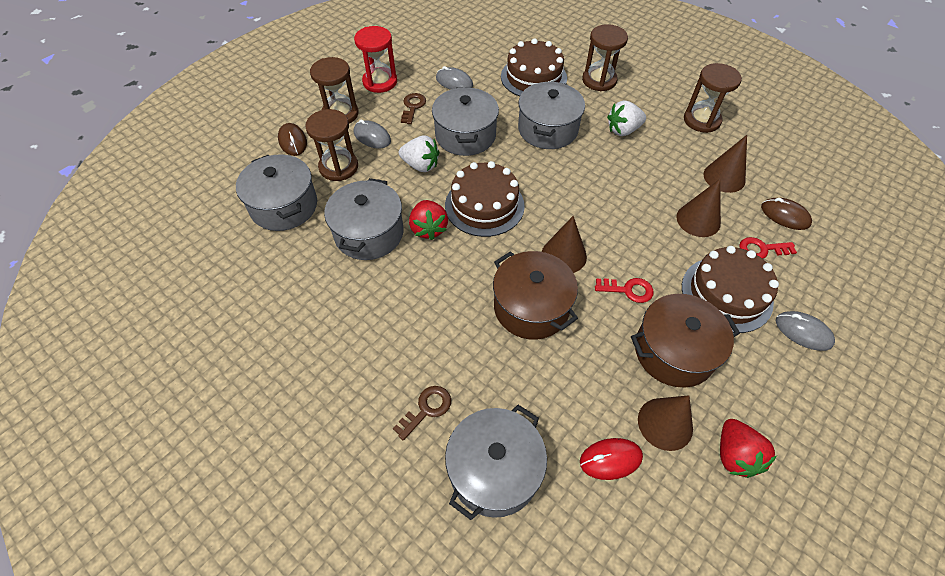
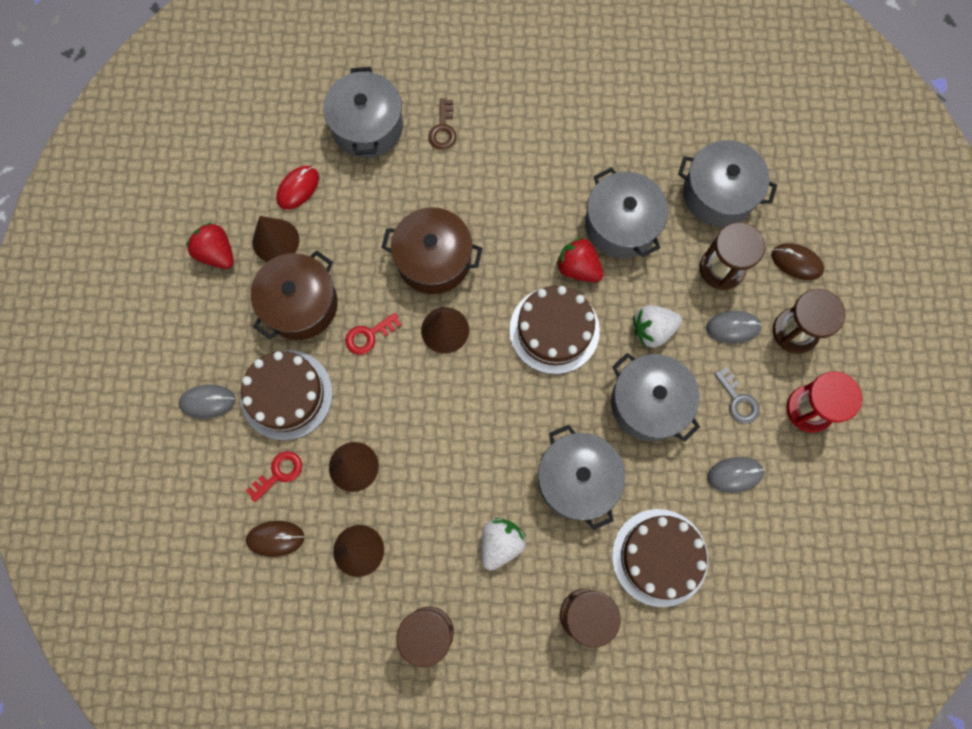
camera: 140 degrees right, 20 degrees up
brown key [401,93,426,124] -> grey key [715,368,760,424]

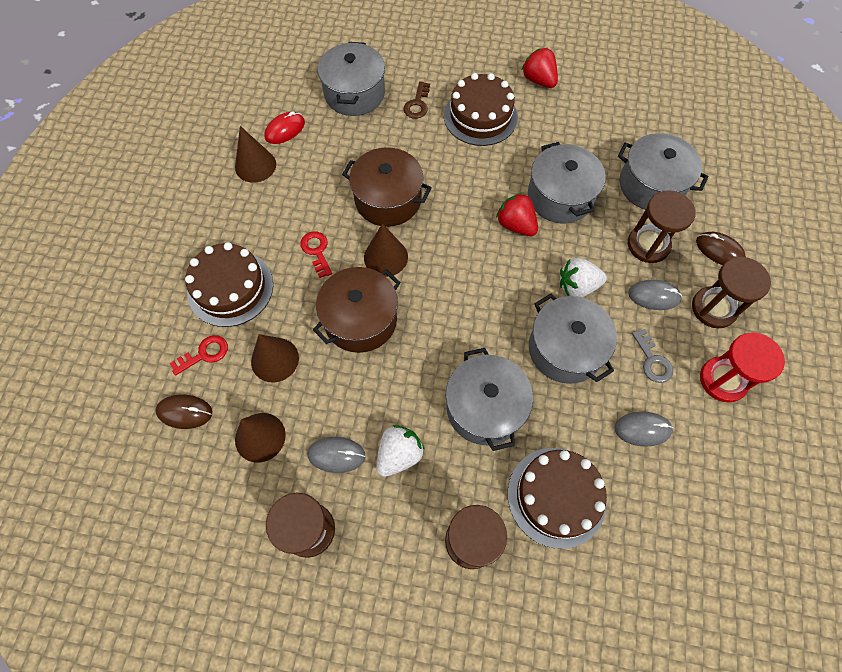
camera: 10 degrees right, 10 degrees down
grey mouse [178,385,236,419] -> grey mouse moved to [307,437,366,473]
red strawberry [186,222,234,269] -> red strawberry moved to [522,48,558,88]
brown pot [251,250,338,340] -> brown pot moved to [313,267,401,353]
red key [345,313,402,355] -> red key turned 90 degrees clockwise [300,231,332,278]
brown cake [510,286,600,374] -> brown cake moved to [444,73,518,146]

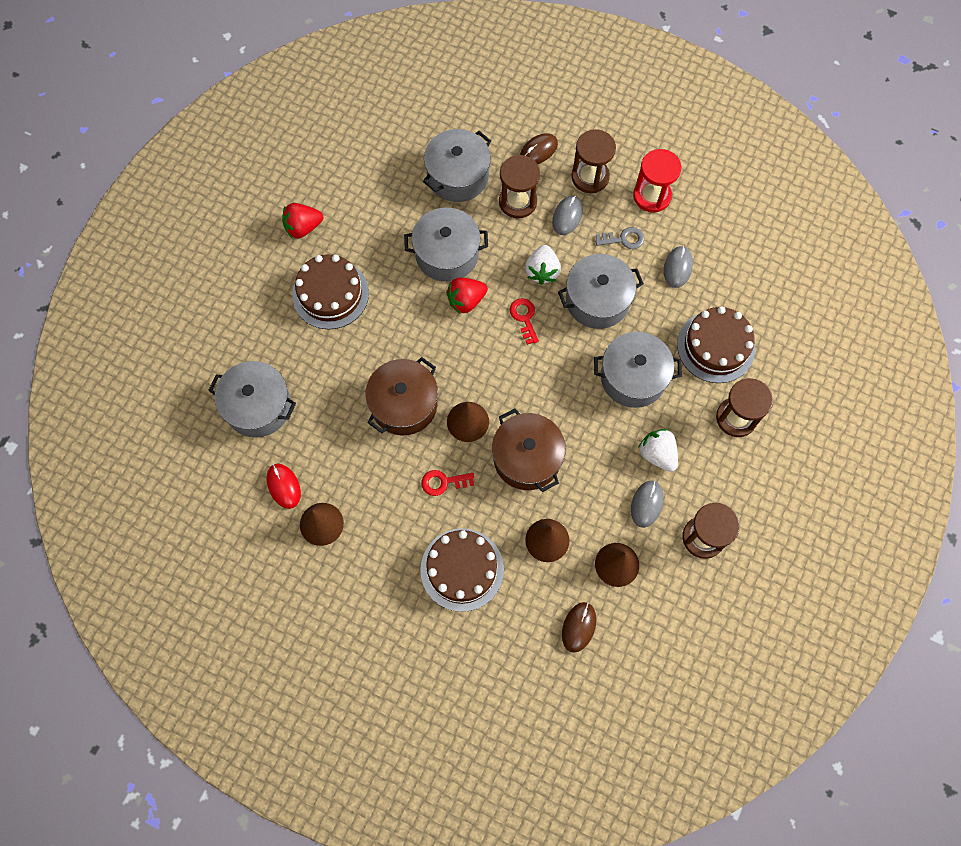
camera: 75 degrees left, 5 degrees up
red key [170,335,228,376] -> red key moved to [510,298,539,345]
brown key [403,81,430,119] -> none

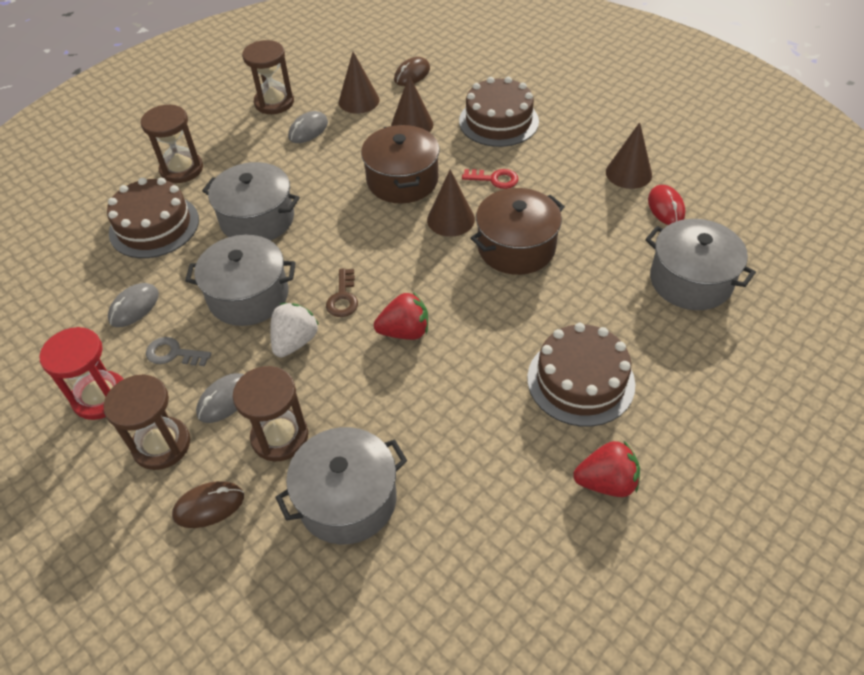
camera: 160 degrees left, 20 degrees down
grey pot [404,207,488,282] -> none
red key [510,298,539,345] -> brown key [326,268,358,317]
white strawberry [638,429,678,472] -> none

